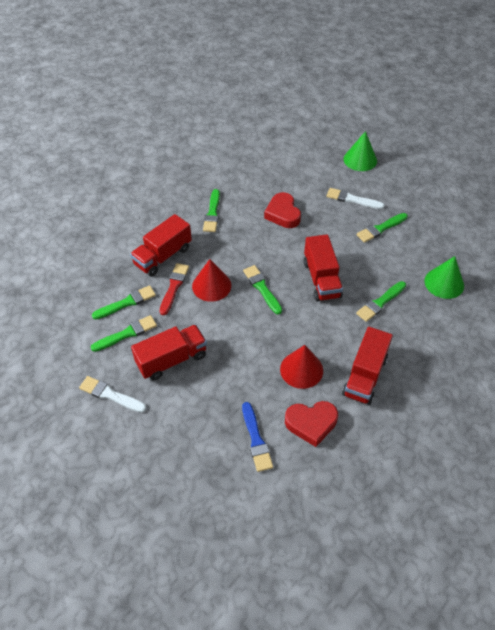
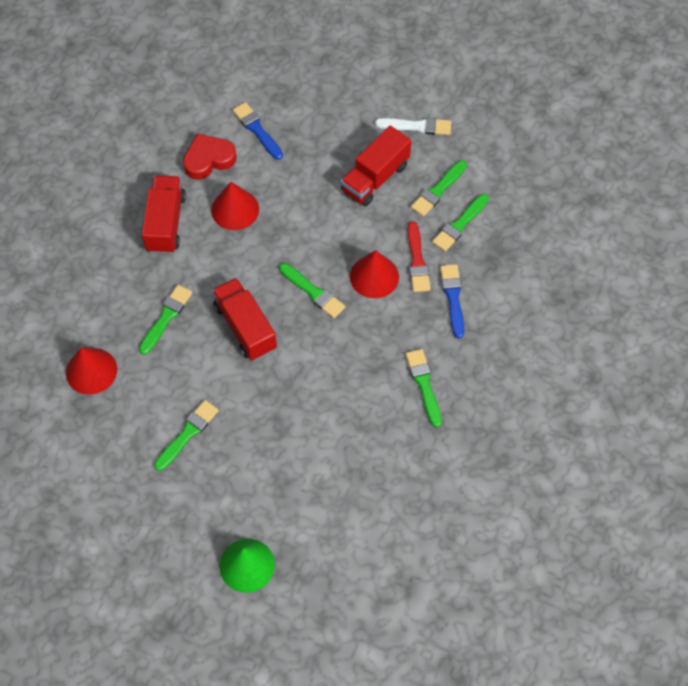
camera: 160 degrees right, 10 degrees up
red truck [130,214,192,277] -> blue brush [440,264,464,338]
red heart [264,192,301,228] -> none
white brush [326,188,385,209] -> none
green cone [424,256,464,299] -> red cone [66,347,117,395]

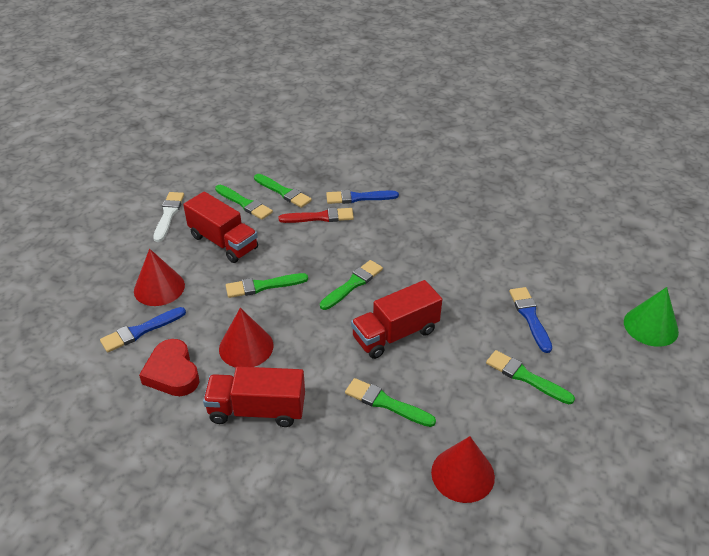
camera: 90 degrees left, 20 degrees down
red cone [350,250,399,298] -> red cone moved to [134,249,185,306]
green brush [406,349,442,427] -> green brush moved to [226,273,308,298]
none -> blue brush [509,287,552,353]

